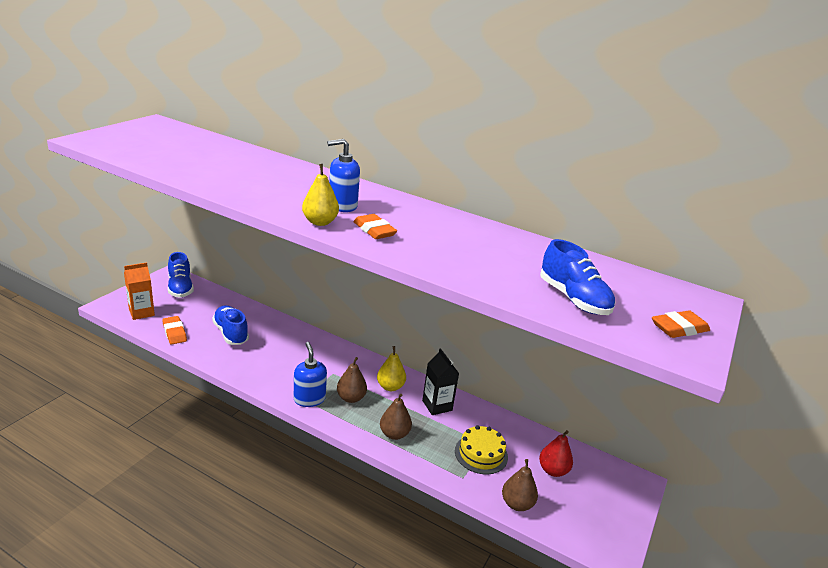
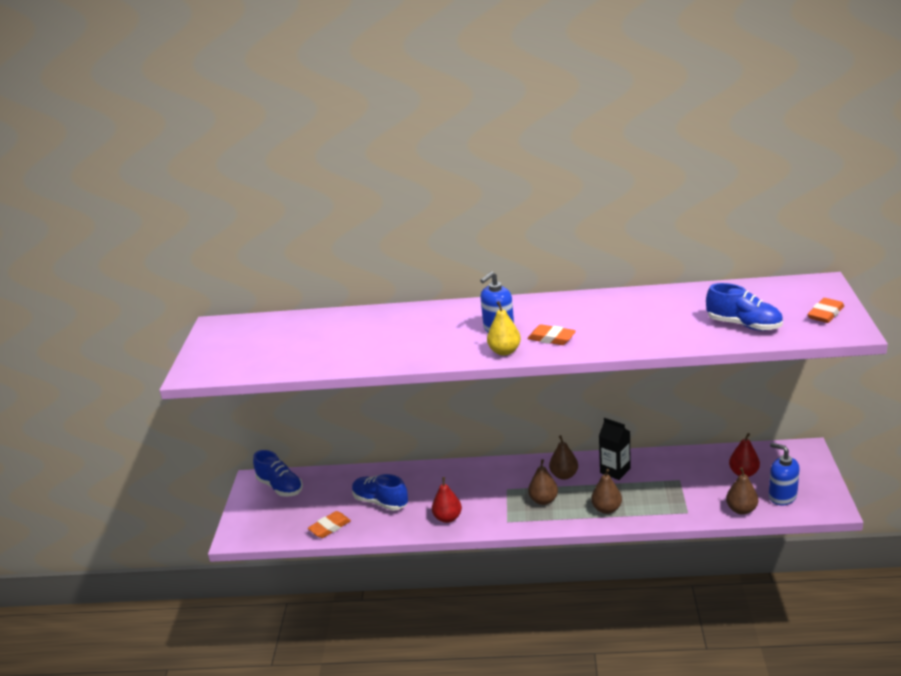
camera: 20 degrees left, 0 degrees up
orange carton [124,262,155,320] -> none
orange eraser [162,316,187,344] -> orange eraser turned 75 degrees counterclockwise [308,511,351,538]
blue soap dispenser [294,342,327,407] -> blue soap dispenser moved to [769,443,800,505]
yellow pear [377,346,406,391] -> brown pear [549,435,578,480]
yellow cake [455,425,508,474] -> none
none -> red pear [432,477,462,523]

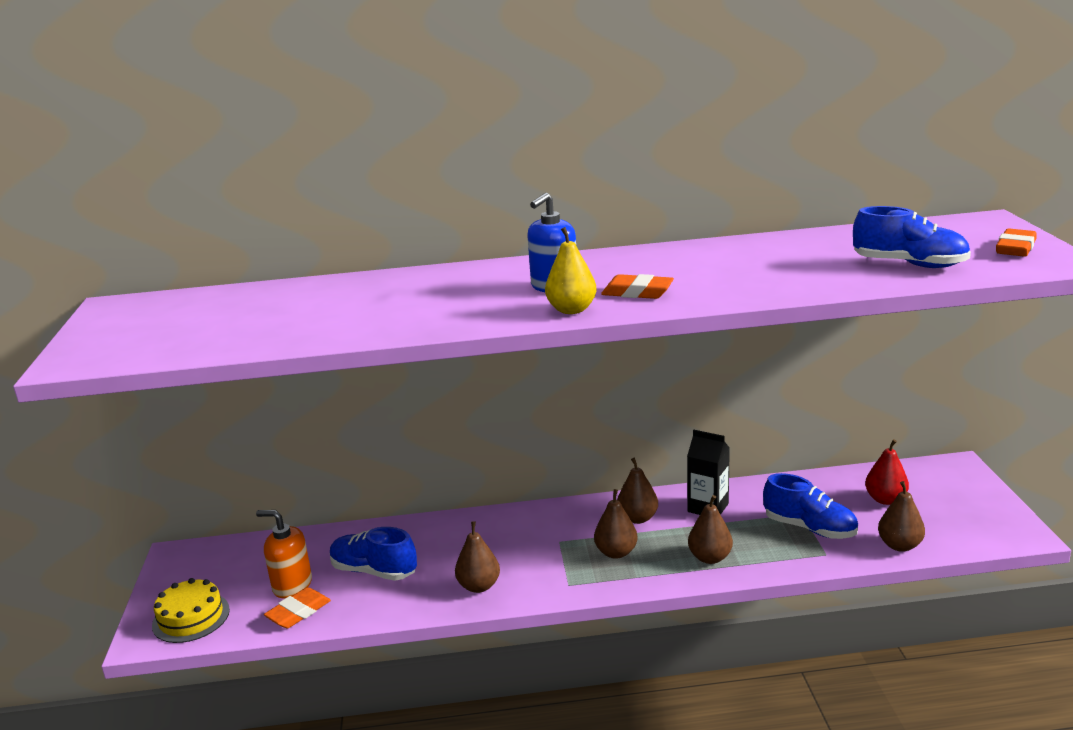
camera: 10 degrees left, 5 degrees down
blue shoe [253,450,303,497] -> blue shoe moved to [763,473,858,539]
red pear [432,477,462,523] -> brown pear [455,521,500,593]
blue soap dispenser [769,443,800,505] -> none
none -> yellow cake [152,578,230,643]
none -> orange soap dispenser [256,510,312,598]

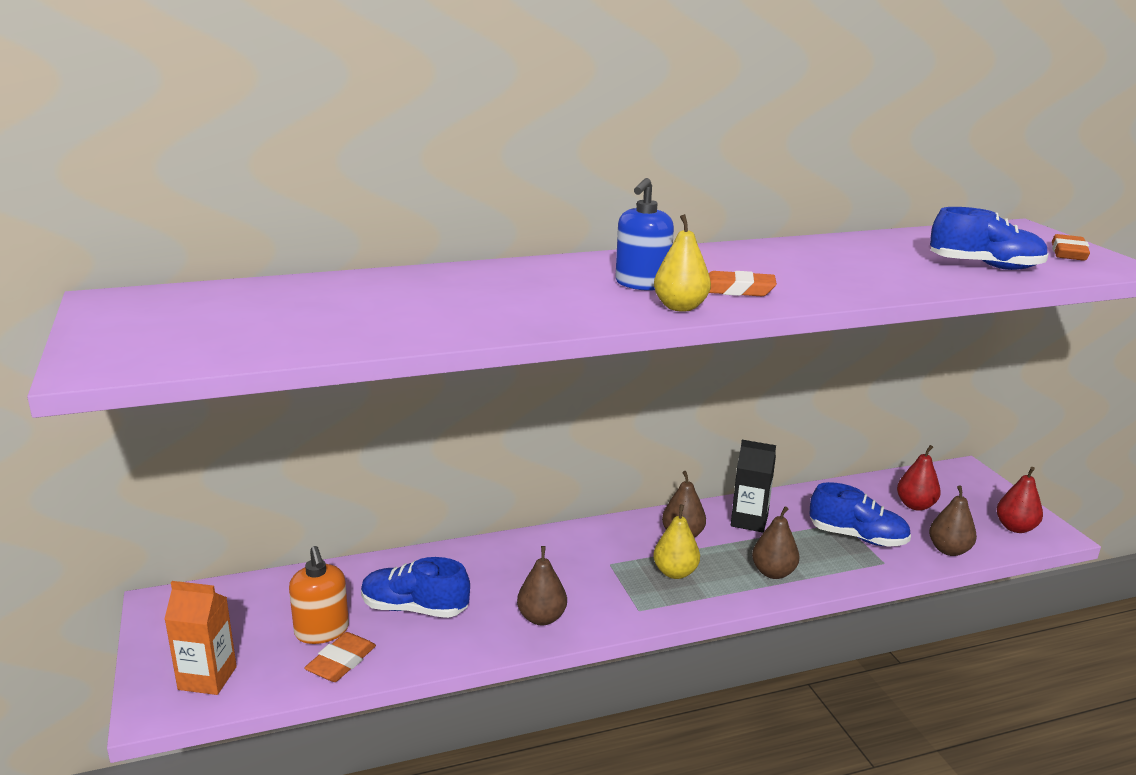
camera: 15 degrees left, 0 degrees up
yellow cake [152,578,230,643] -> orange carton [164,581,237,695]
orange soap dispenser [256,510,312,598] -> orange soap dispenser turned 120 degrees counterclockwise [289,546,349,644]
brown pear [594,489,638,559] -> yellow pear [653,505,700,579]
none -> red pear [996,467,1043,533]

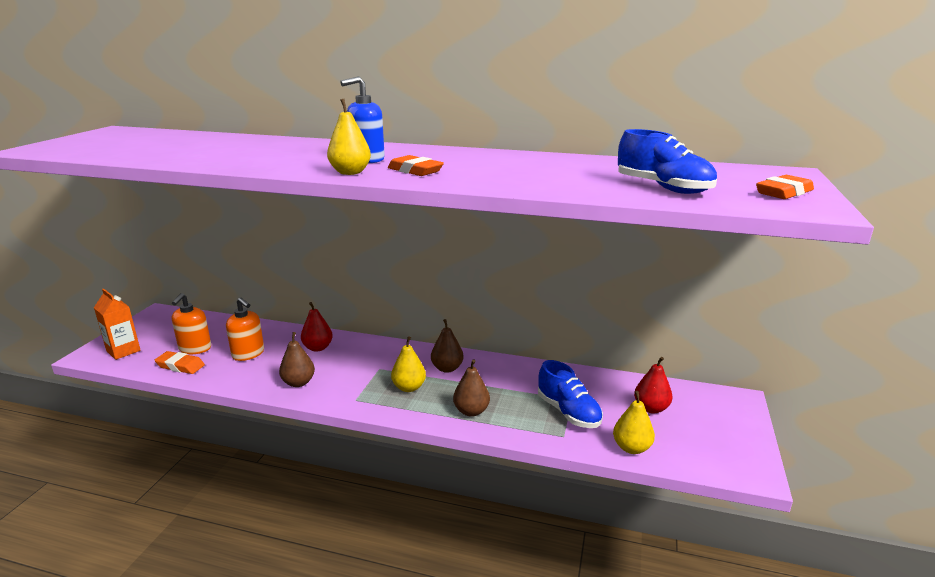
camera: 35 degrees right, 0 degrees up
orange eraser [304,632,376,682] -> orange eraser turned 45 degrees clockwise [155,351,205,374]
blue shoe [361,557,470,618] -> orange soap dispenser [226,297,264,361]
black carton [731,440,776,532] -> none
brown pear [929,485,977,556] -> yellow pear [613,391,655,454]
red pear [996,467,1043,533] -> red pear moved to [301,302,333,352]

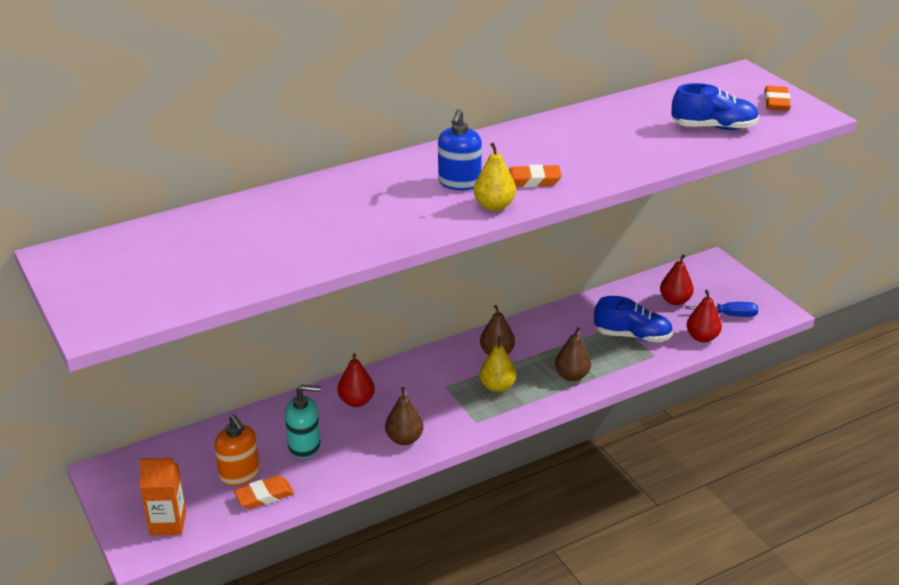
camera: 45 degrees left, 10 degrees up
orange soap dispenser [226,297,264,361] -> turquoise soap dispenser [285,385,321,459]
yellow pear [613,391,655,454] -> red pear [687,290,722,343]
none -> blue screwdriver [685,302,758,317]

